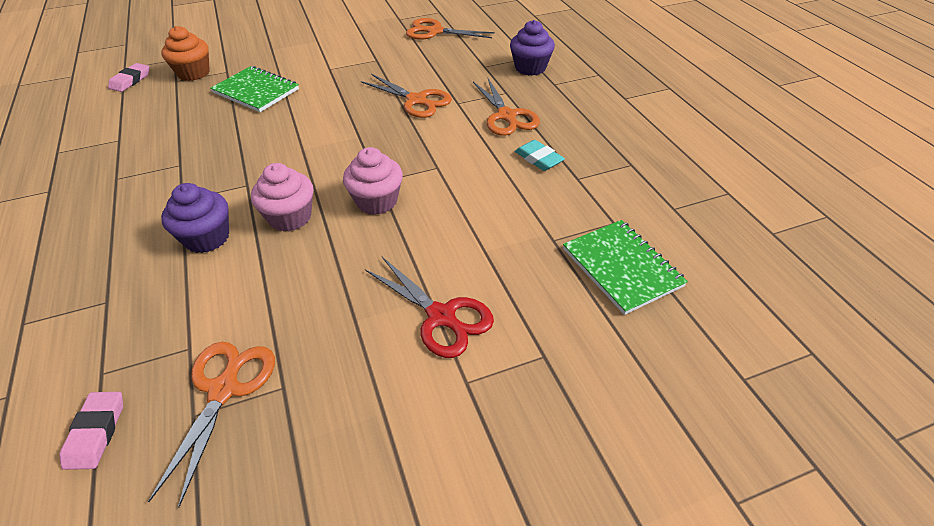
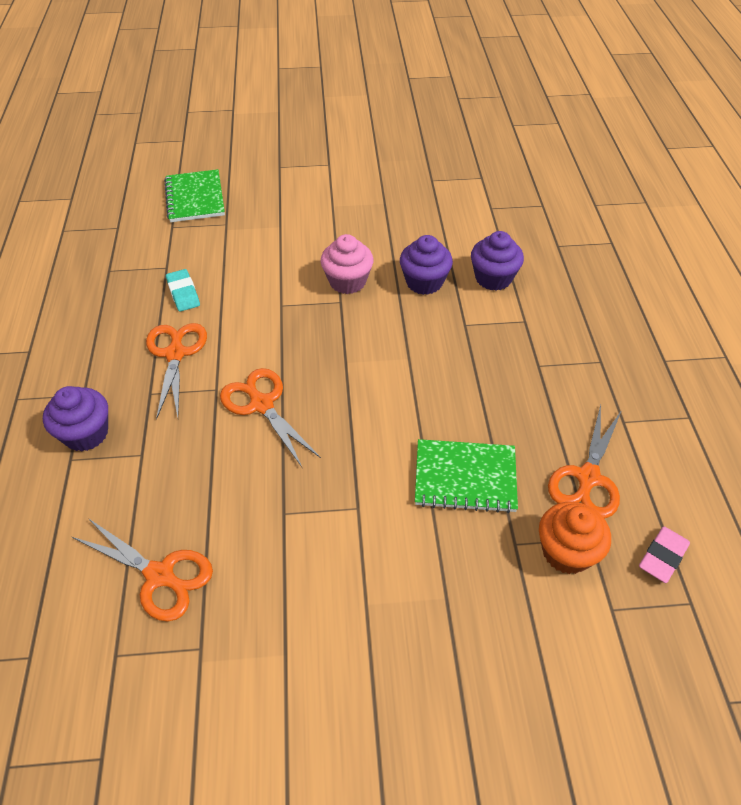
camera: 165 degrees left, 5 degrees up
pink eraser [59,392,123,470] -> none
orange scissors [148,342,275,508] -> orange scissors moved to [548,405,622,519]
green notebook [210,66,299,112] -> green notebook turned 45 degrees counterclockwise [415,439,518,513]
pink cupcake [251,163,313,232] -> purple cupcake [400,235,453,295]
red scissors [365,257,494,358] -> none

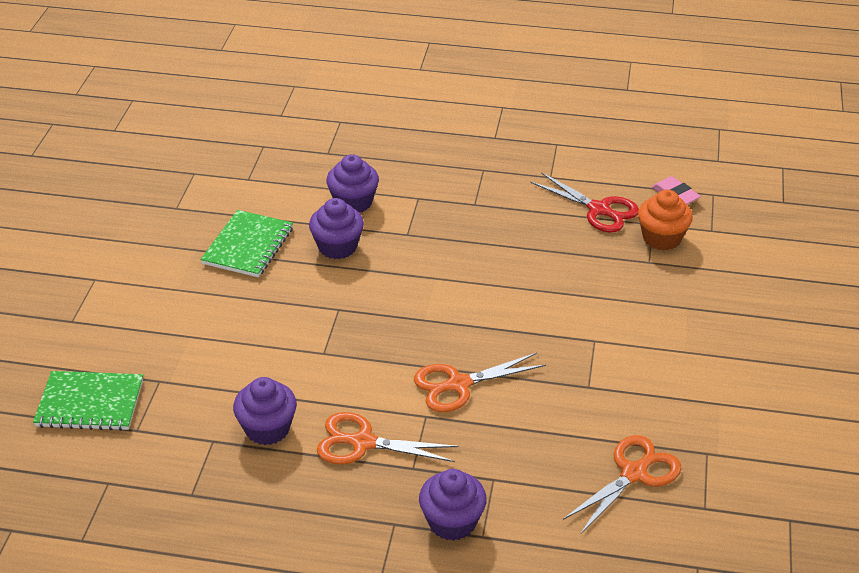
camera: 75 degrees left, 10 degrees down
turquoise eraser [166,269,200,312] -> purple cupcake [233,377,297,445]
pink cupcake [321,234,373,294] -> none
green notebook [415,439,518,513] -> green notebook moved to [200,210,293,277]
orange scissors [548,405,622,519] -> red scissors [530,172,639,232]

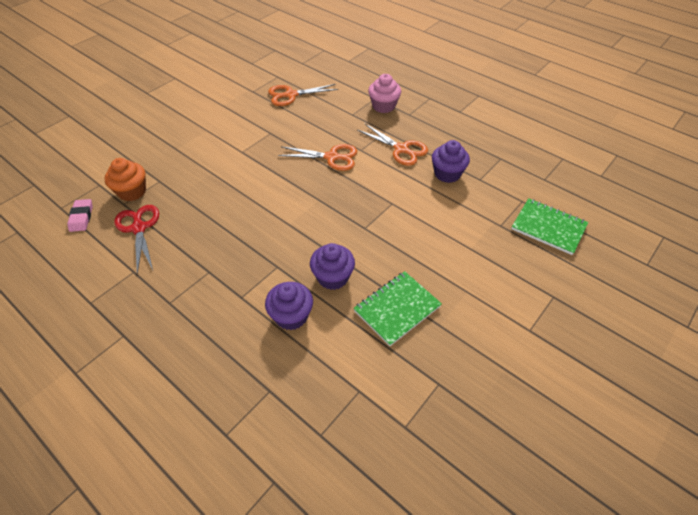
camera: 150 degrees left, 10 degrees up
purple cupcake [419,469,487,541] -> pink cupcake [368,74,401,113]

